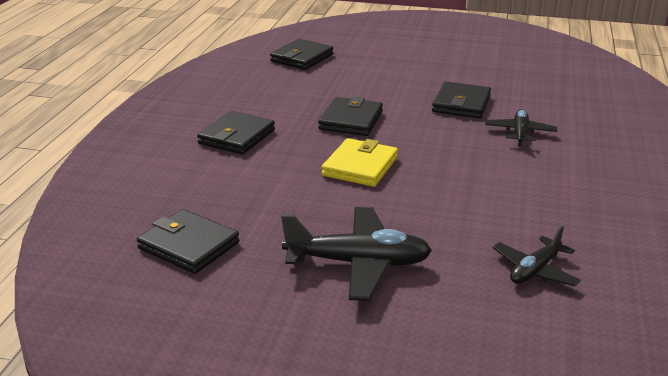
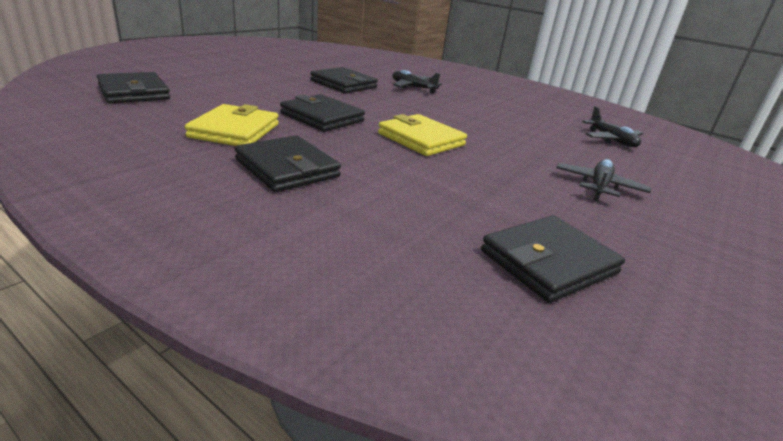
camera: 70 degrees left, 0 degrees up
black plane [281,207,432,301] -> black plane [556,159,651,201], size x0.59
none -> yellow wallet [185,104,279,146]

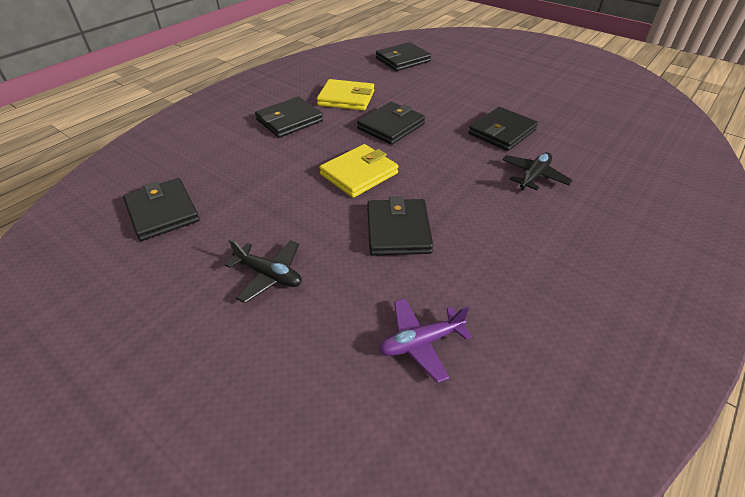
camera: 95 degrees right, 15 degrees up
black plane [582,106,643,147] -> purple plane [379,298,472,383]
none -> black wallet [367,196,433,256]

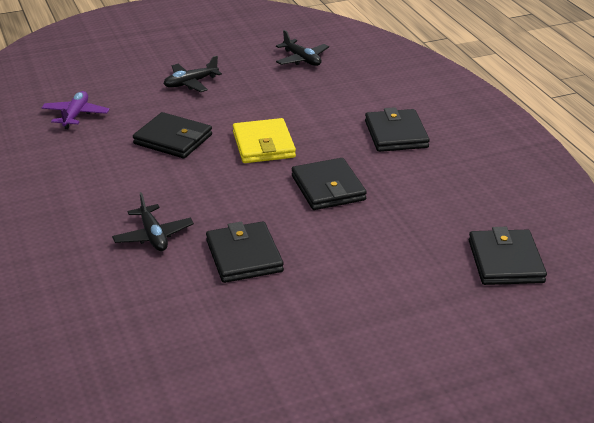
camera: 120 degrees right, 10 degrees down
black wallet [123,178,200,241] -> black plane [276,30,329,66]
yellow wallet [317,79,374,111] -> none

